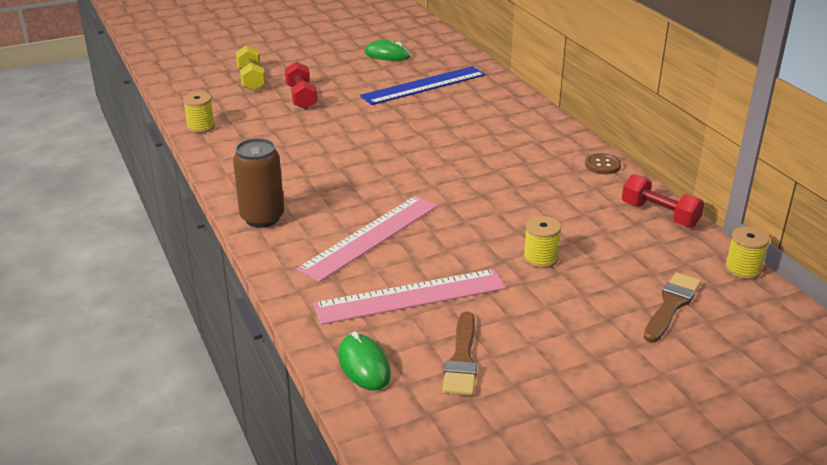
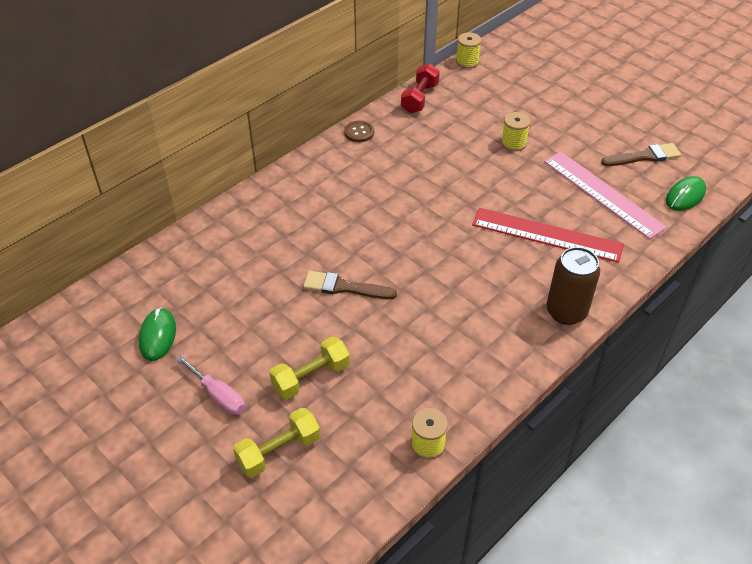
camera: 110 degrees left, 15 degrees up
red dumbbell [285,61,318,109] -> yellow dumbbell [269,337,350,399]
pink ruler [297,196,438,282] -> red ruler [472,208,624,263]
blue ruler [360,66,485,105] -> none
brown brush [644,272,701,342] -> brown brush moved to [303,271,397,299]
none -> pink screwdriver [176,355,245,415]

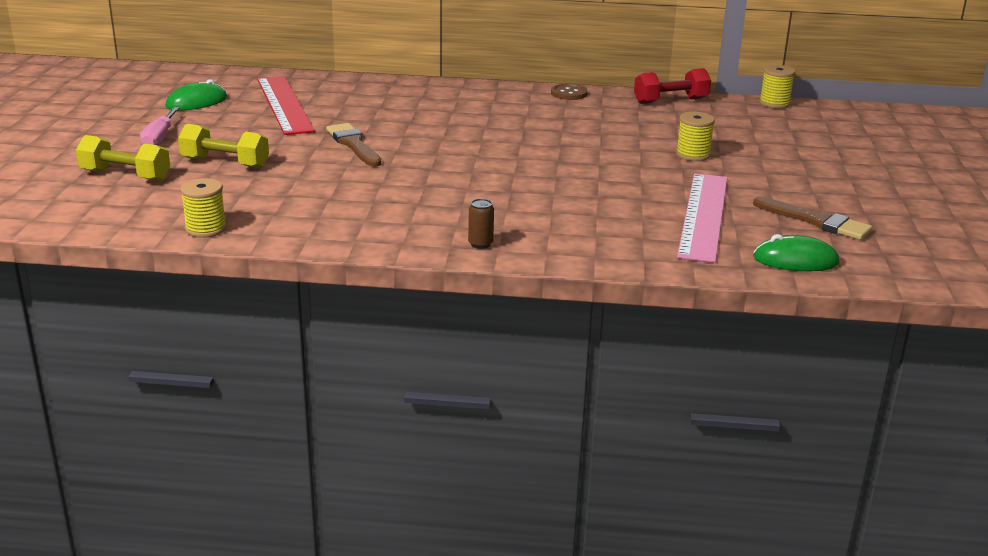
camera: 50 degrees right, 20 degrees down
red ruler [472,208,624,263] -> red ruler moved to [257,76,315,135]
brown can [546,247,600,325] -> brown can [468,199,494,249], size x0.45

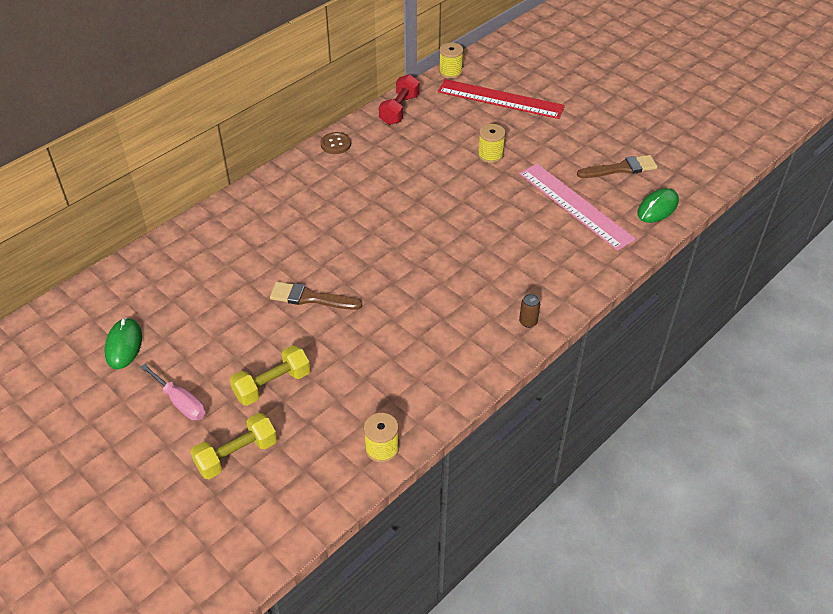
camera: 50 degrees left, 20 degrees up
red ruler [257,76,315,135] -> red ruler moved to [438,79,565,119]

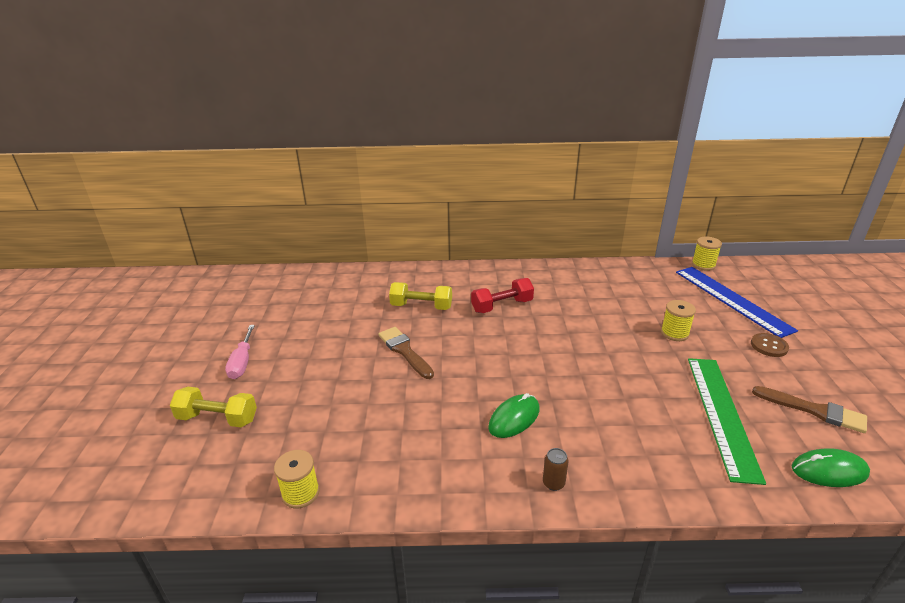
camera: 45 degrees right, 15 degrees down
green mouse [105,317,142,369] -> green mouse moved to [488,393,540,438]
yellow dumbbell [230,345,310,406] -> yellow dumbbell moved to [389,282,452,310]
brown button [321,132,351,154] -> brown button moved to [751,333,789,357]
red dumbbell [379,74,420,125] -> red dumbbell moved to [471,278,534,313]
red ruler [438,79,565,119] -> blue ruler [676,267,798,338]
pink ruler [519,164,636,251] -> green ruler [688,358,766,485]

